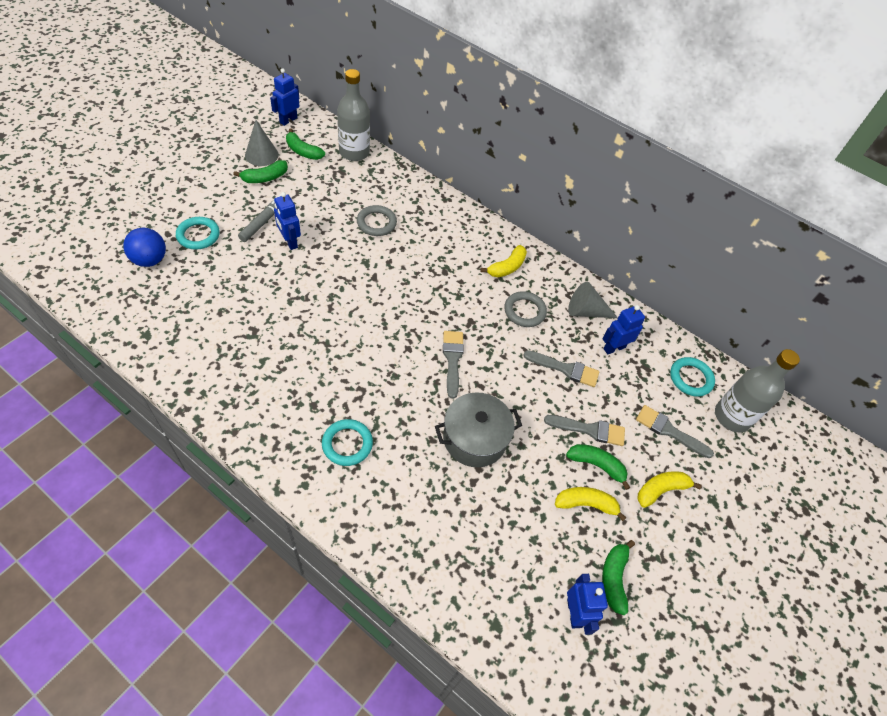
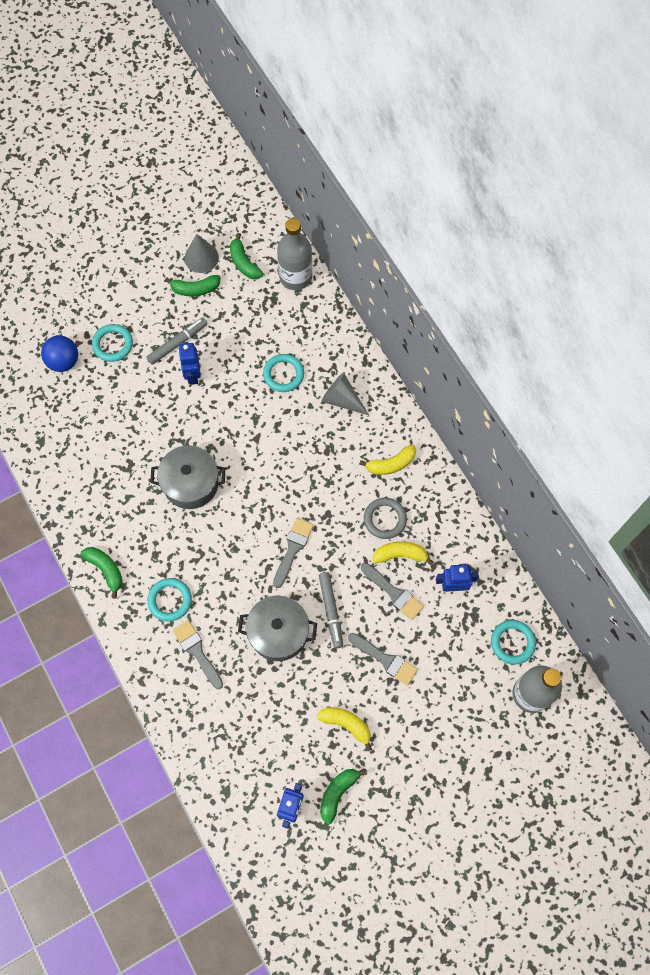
camera: 30 degrees right, 15 degrees up
blue robot [270,68,300,126] -> none
grey ring [357,205,397,236] -> turquoise ring [263,354,304,392]
green banana [566,444,630,490] -> green banana moved to [81,547,123,599]
grey cone [568,282,618,318] -> grey cone moved to [321,373,369,415]
grey brush [636,405,714,458] -> grey brush moved to [172,620,223,689]
yellow banana [637,471,702,508] -> yellow banana moved to [372,541,433,565]
none -> grey pot [150,445,225,509]
none -> grey marker [319,572,343,648]

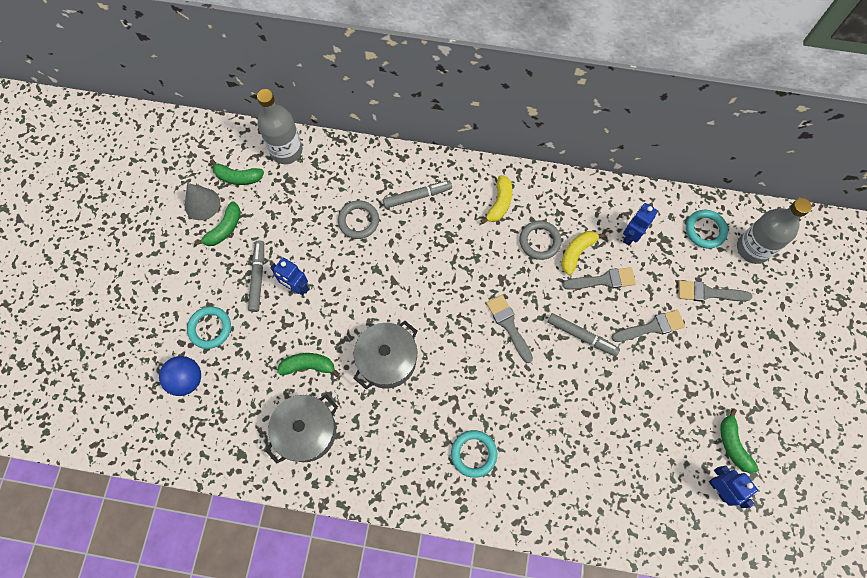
camera: 50 degrees left, 0 degrees up
green banana [81,547,123,599] -> green banana moved to [277,353,340,377]
grey brush [172,620,223,689] -> grey brush moved to [678,281,752,302]
grey pot [238,596,317,661] -> grey pot moved to [265,394,338,464]
turquoise ring [263,354,304,392] -> grey ring [338,200,379,239]
yellow banana [317,707,372,751] -> none
grey cone [321,373,369,415] -> grey marker [383,181,452,209]

